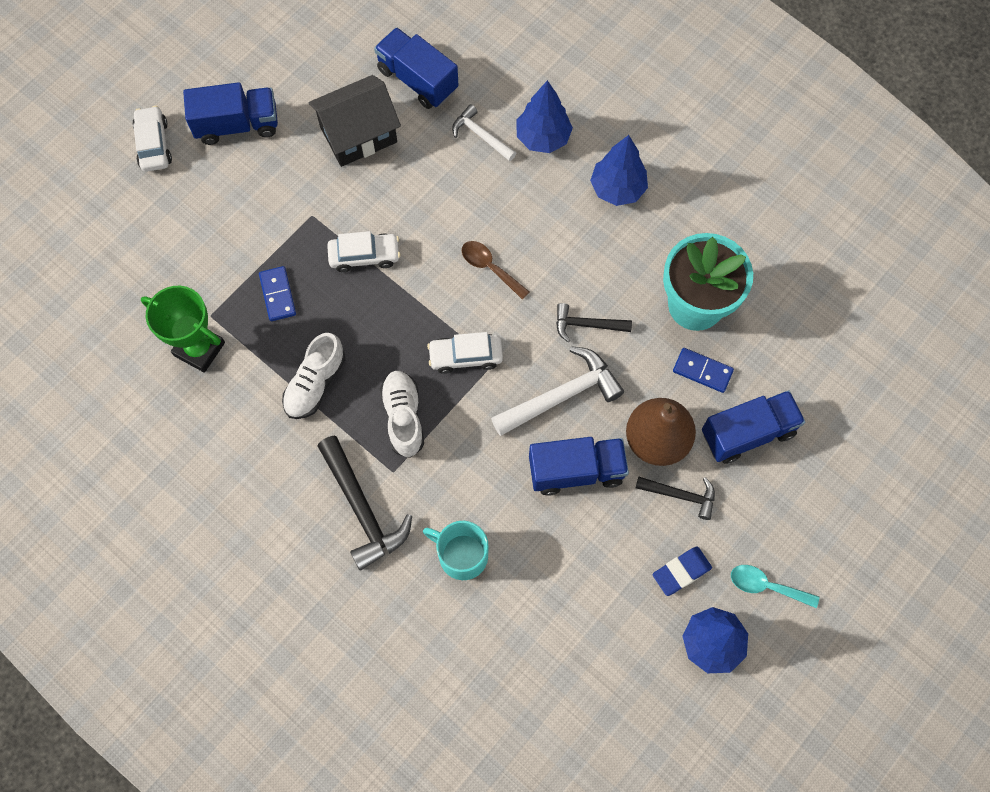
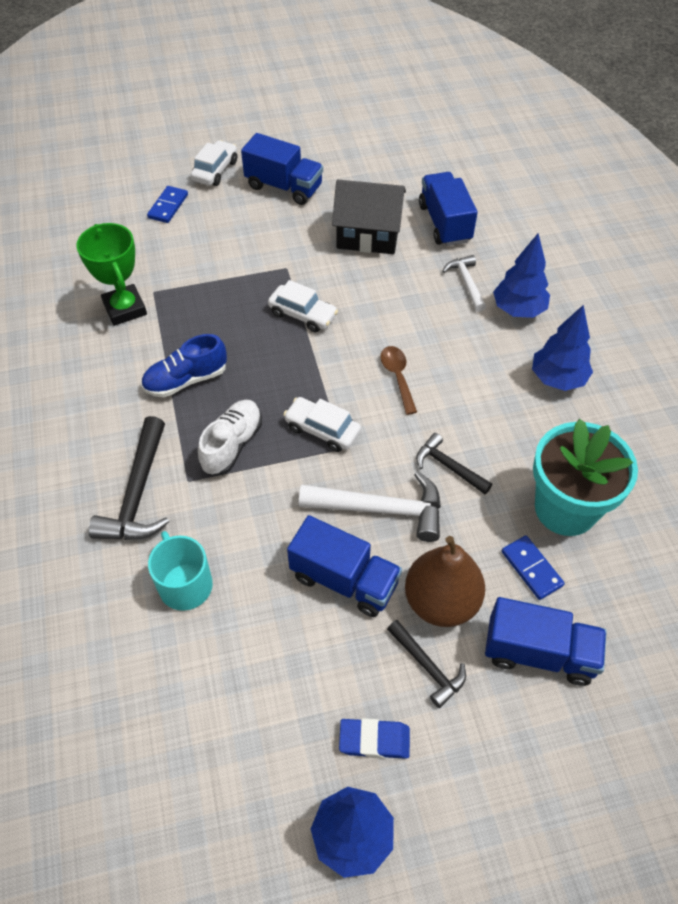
camera: 35 degrees right, 15 degrees down
blue domino [259,266,296,321] -> blue domino moved to [147,186,188,223]
white shoe [282,333,345,419] -> blue shoe [141,334,227,397]
turquoise spoon [731,565,819,608] -> none

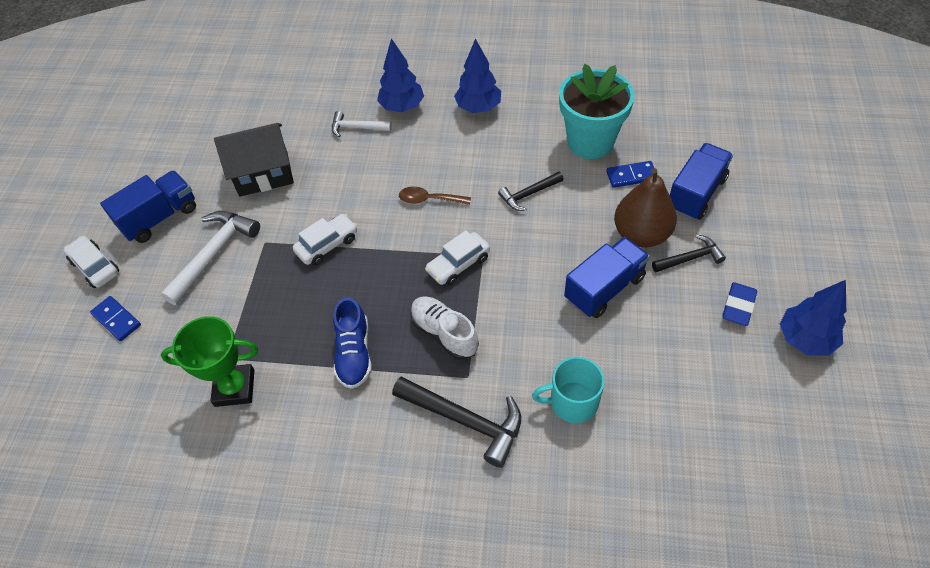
camera: 65 degrees left, 0 degrees up
white hammer [299,471,441,542] -> white hammer moved to [160,211,260,305]
black house [332,180,406,254] -> black house turned 45 degrees clockwise [214,123,294,197]
blue truck [419,172,478,246] -> none

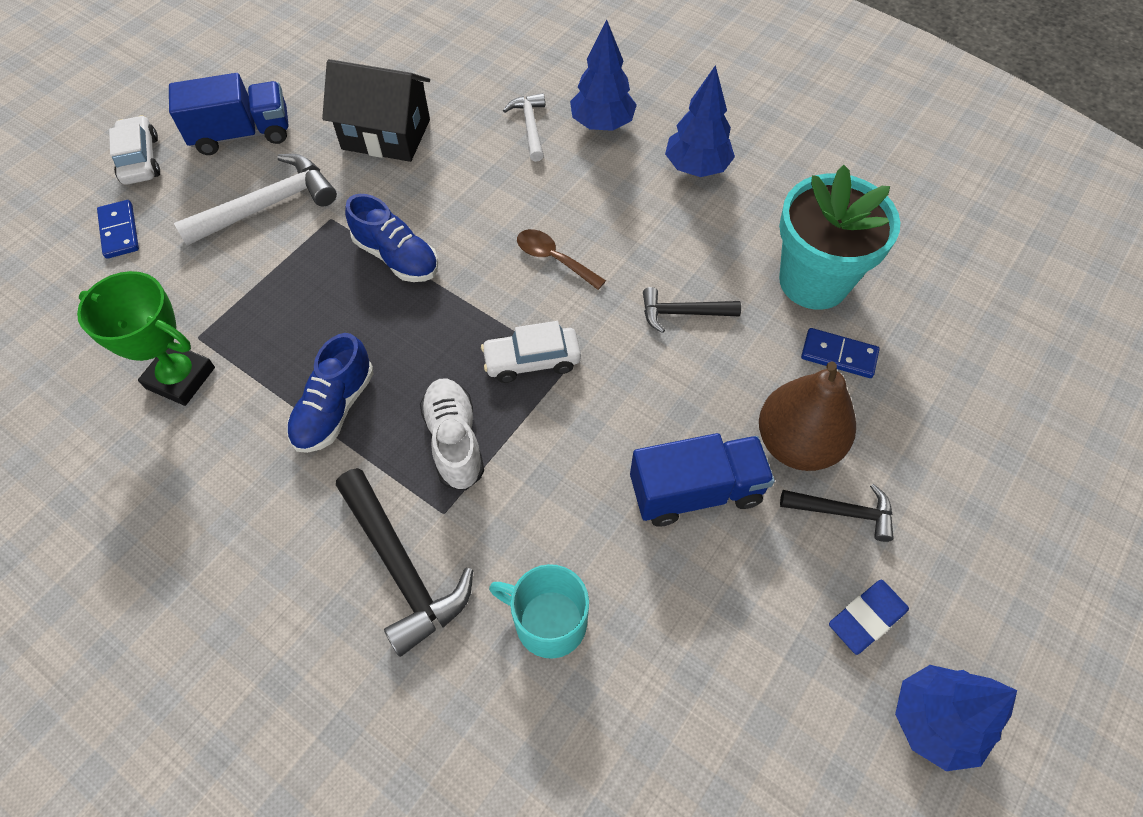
camera: 25 degrees right, 5 degrees up
white car [293,214,357,266] -> blue shoe [345,194,438,282]
white hammer [332,111,392,137] -> white hammer turned 45 degrees clockwise [503,93,545,162]
blue truck [670,143,733,220] -> none

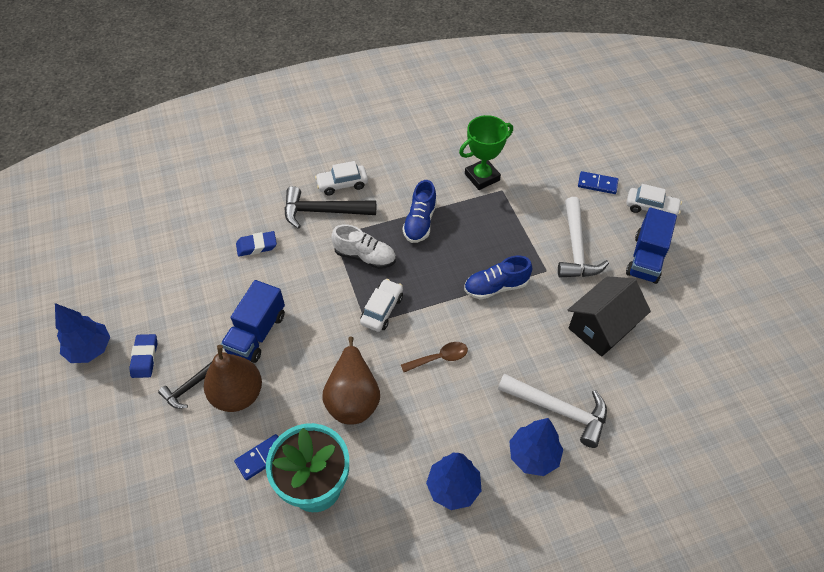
camera: 125 degrees right, 5 degrees down
blue shoe [287,333,374,453] -> blue shoe turned 135 degrees counterclockwise [403,180,437,243]
turquoise mug [489,564,589,659] -> blue eraser [236,231,277,257]
white hammer [503,93,545,162] -> white hammer [498,374,607,448], size x1.69
black hammer [643,287,741,333] -> brown pear [322,337,380,425]
none -> white car [315,161,368,195]

